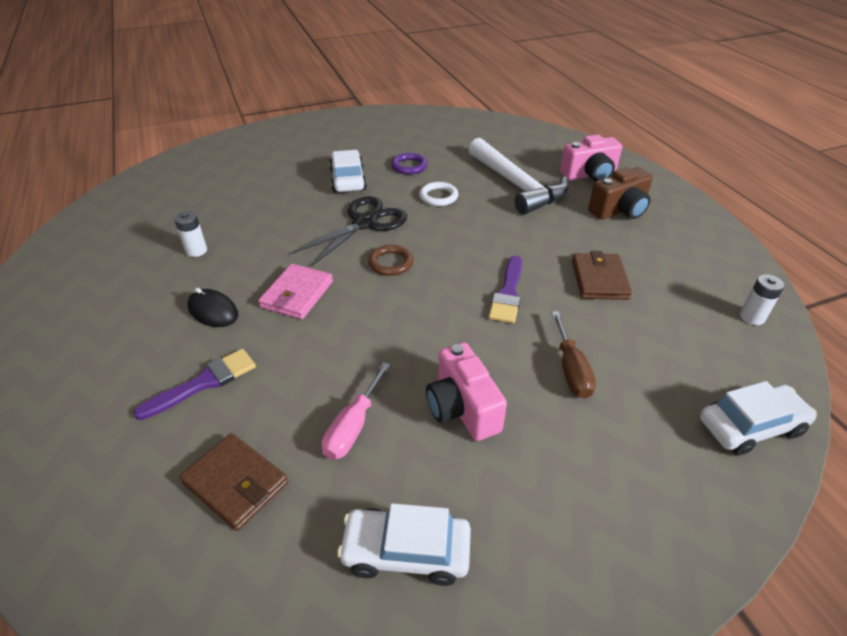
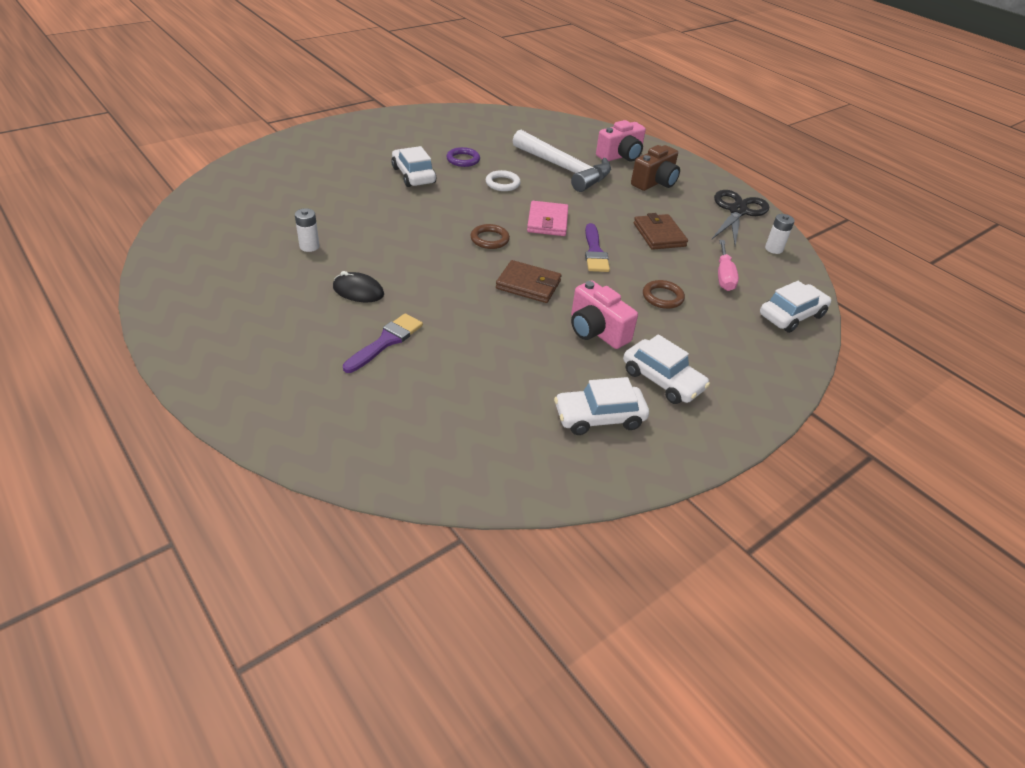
camera: 20 degrees left, 0 degrees up
brown wallet [179,433,288,531] -> brown wallet moved to [496,260,562,303]
pink wallet [258,264,333,319] -> pink wallet moved to [527,201,568,236]
black scissors [292,196,407,267] -> black scissors moved to [712,190,769,246]
pink screwdriver [322,362,390,460] -> pink screwdriver moved to [718,240,739,291]
brown screwdriver [551,311,596,399] -> brown ring [643,280,685,309]
none -> white car [623,334,710,404]

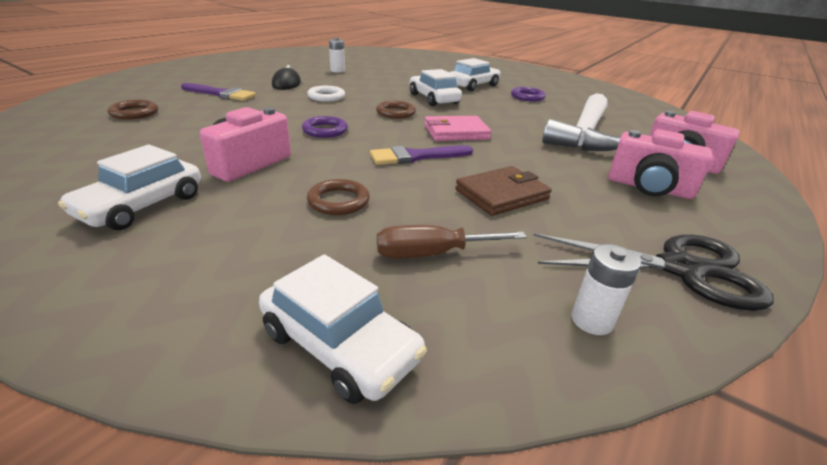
camera: 75 degrees right, 10 degrees down
white ring [486,170,521,191] -> white ring moved to [307,86,345,102]
brown wallet [496,260,562,303] -> purple ring [302,116,348,138]
white car [554,377,649,435] -> white car moved to [410,69,462,106]
brown camera [631,145,680,191] -> pink camera [608,129,713,199]
pink screwdriver [718,240,739,291] -> brown screwdriver [377,225,527,259]
none -> brown ring [107,100,158,120]

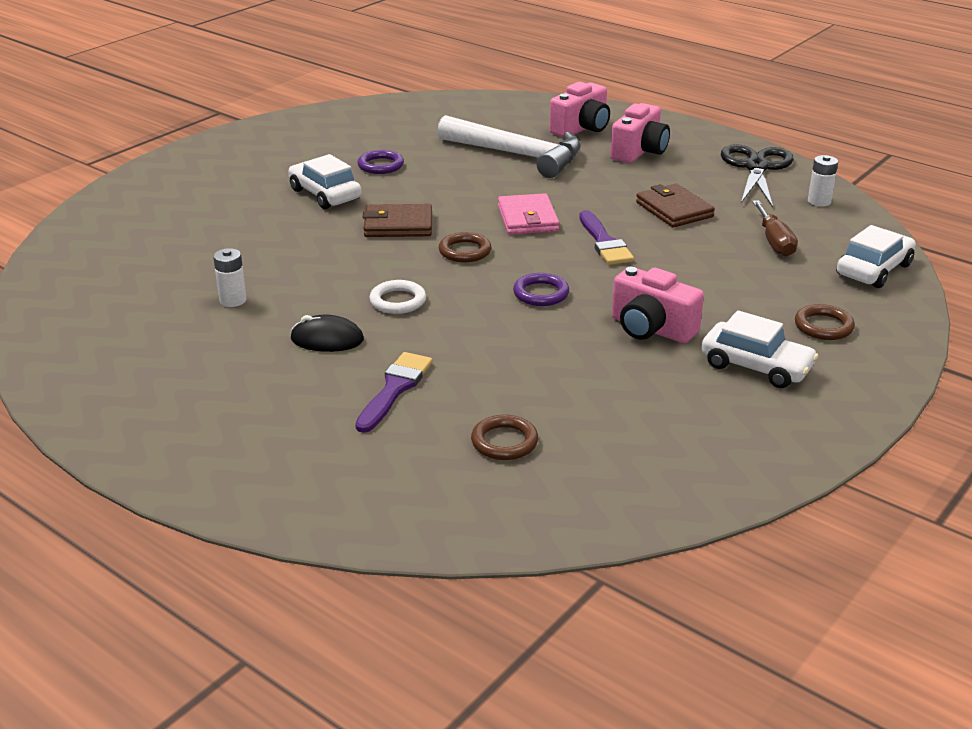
camera: 85 degrees left, 0 degrees up
brown ring [307,179,370,215] -> brown ring moved to [795,304,855,340]
white car [410,69,462,106] -> brown wallet [363,204,432,237]

